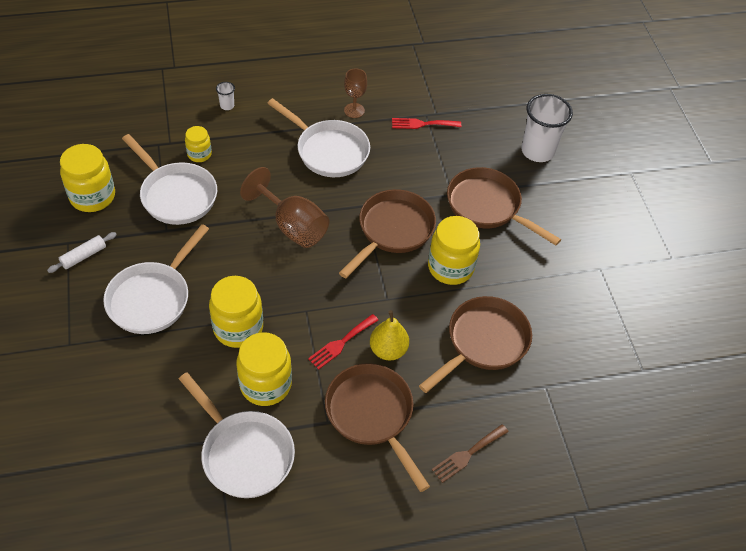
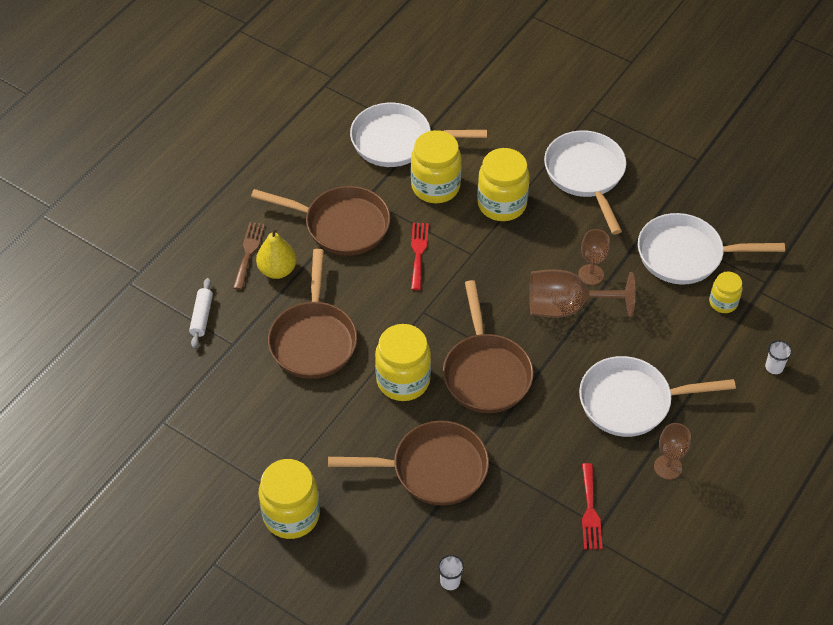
camera: 140 degrees right, 0 degrees up
white rolling pin [47,232,117,273] -> white rolling pin moved to [189,278,213,348]
yellow jar [60,144,115,212] -> yellow jar moved to [259,459,320,539]
yellow pear [370,310,409,361] -> yellow pear moved to [256,227,297,279]
red fork [392,118,461,129] -> red fork turned 135 degrees clockwise [582,463,603,549]
white cup [521,94,573,162] -> white cup [438,555,464,590], size x0.43
none -> brown goblet [578,229,610,285]

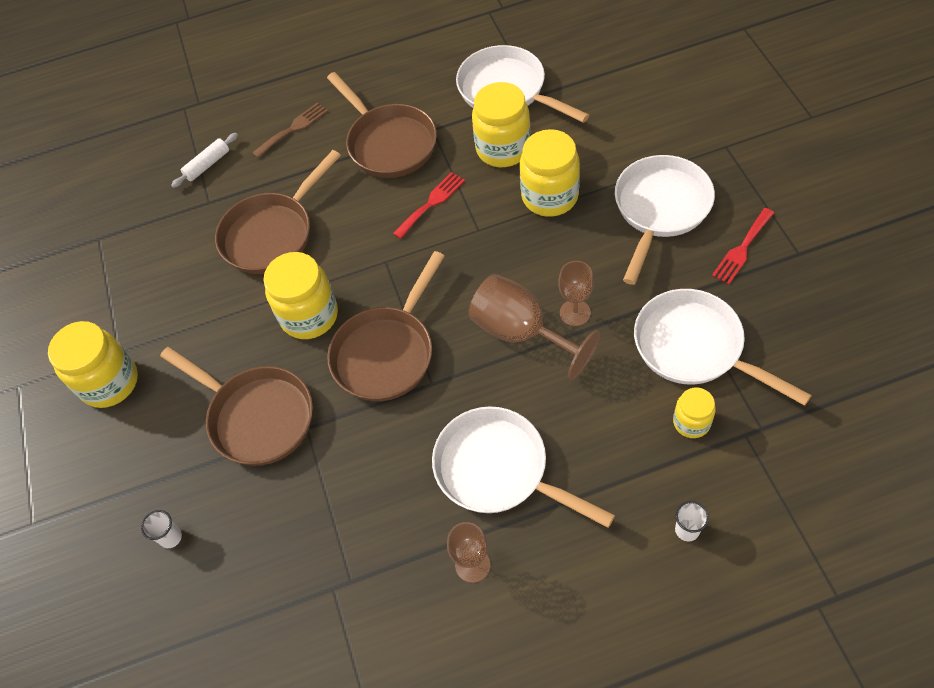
camera: 45 degrees right, 5 degrees up
yellow pear [256,227,297,279] -> none
red fork [582,463,603,549] -> red fork moved to [712,208,774,284]

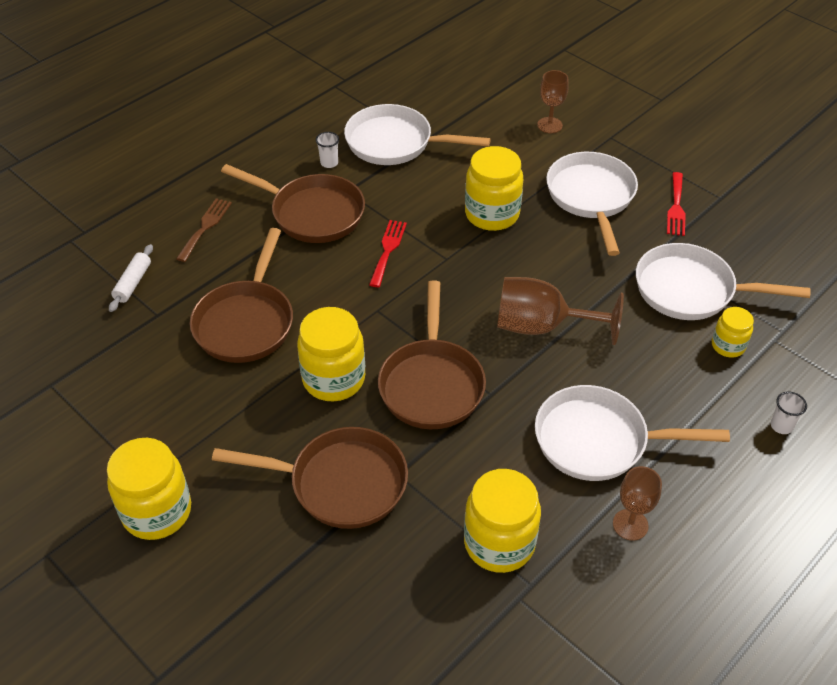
camera: 35 degrees left, 10 degrees down
white cup [141,510,182,548] -> white cup moved to [316,132,339,168]
yellow jar [472,82,531,167] -> yellow jar moved to [464,469,541,573]
brown goblet [558,261,594,326] -> brown goblet moved to [537,70,569,133]

